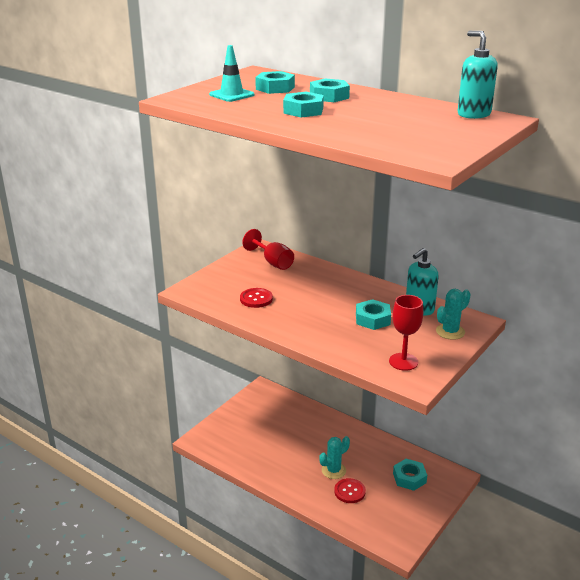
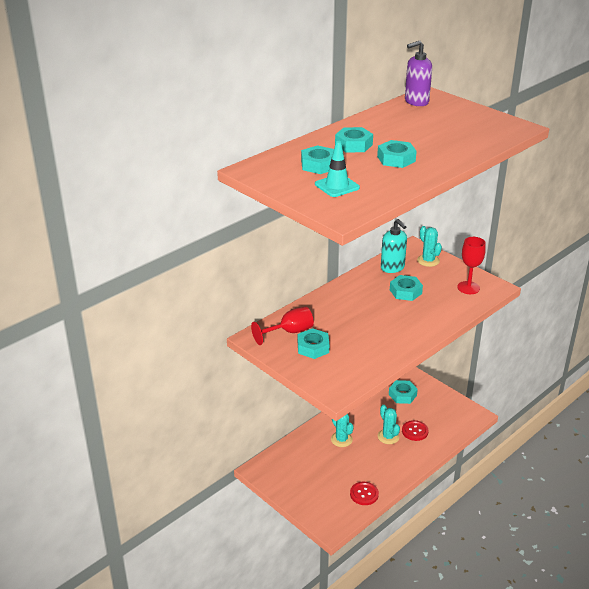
camera: 80 degrees left, 5 degrees up
red button [240,288,273,308] -> red button moved to [350,482,379,505]
turquoise soap dispenser [458,31,498,119] -> purple soap dispenser [405,41,432,106]
none -> turquoise nut [298,328,329,359]
none -> turquoise cactus [331,414,354,447]

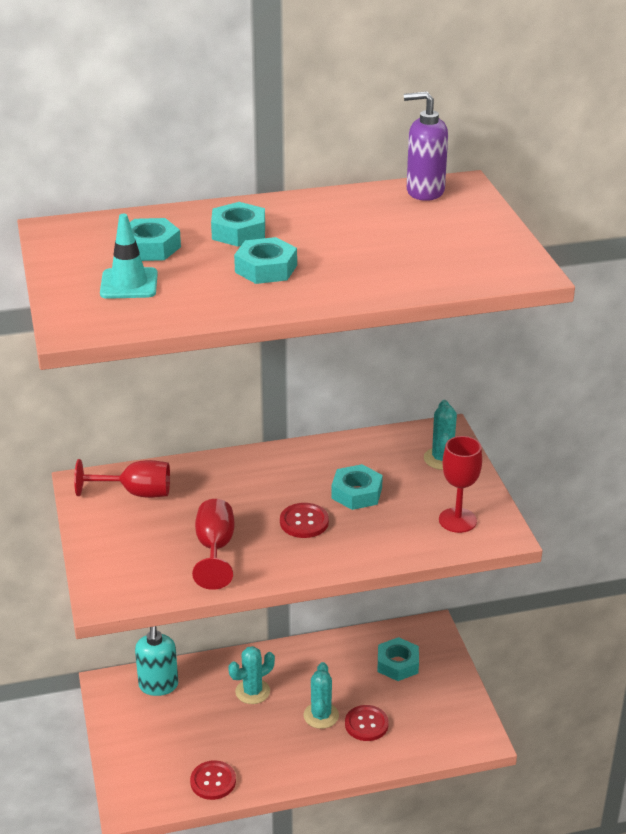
camera: 30 degrees right, 0 degrees up
turquoise nut [298,328,329,359] -> none
turquoise cactus [331,414,354,447] -> turquoise cactus turned 60 degrees clockwise [228,646,275,704]
turquoise soap dispenser [381,219,407,273] -> turquoise soap dispenser moved to [135,626,178,696]
none -> red goblet [192,499,234,590]
none -> red button [280,503,329,538]

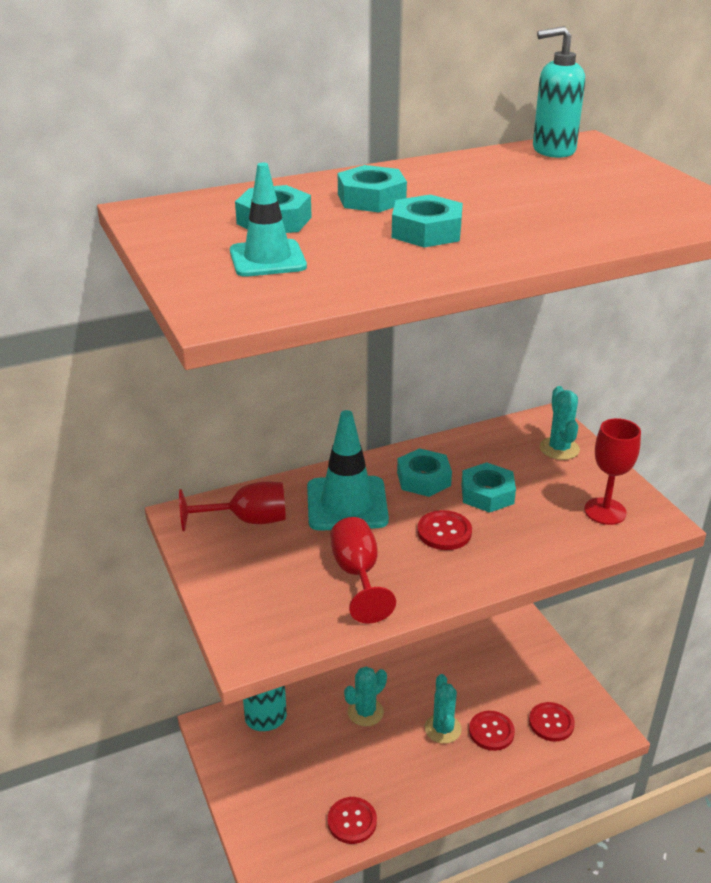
camera: 10 degrees left, 0 degrees up
turquoise nut [378,637,419,681] -> turquoise nut moved to [397,448,452,497]
purple soap dispenser [404,91,448,201] -> turquoise soap dispenser [533,26,585,158]
none -> turquoise traffic cone [307,410,389,531]
none -> red button [529,702,575,742]

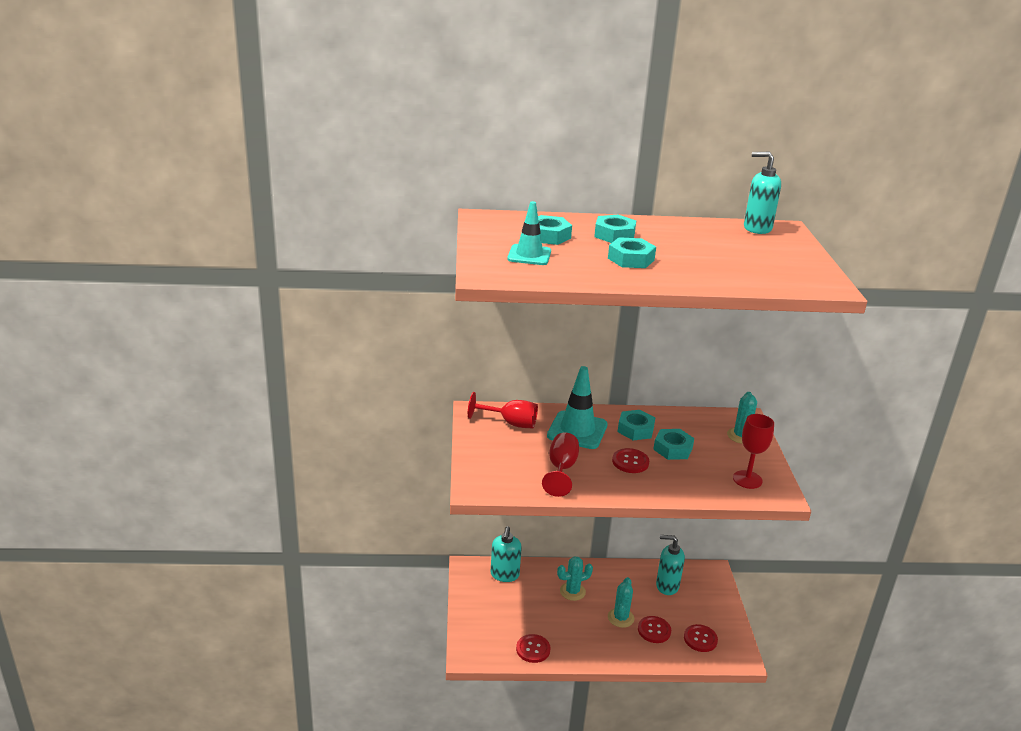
camera: 20 degrees right, 5 degrees down
none -> turquoise soap dispenser [656,535,685,595]

